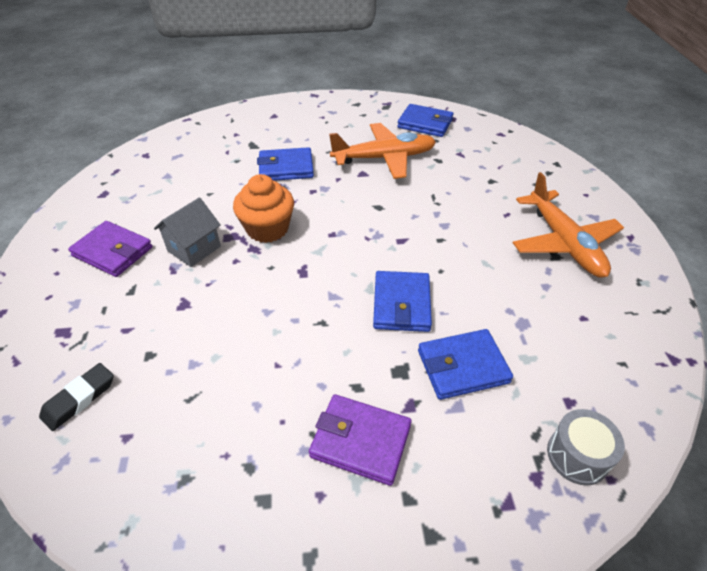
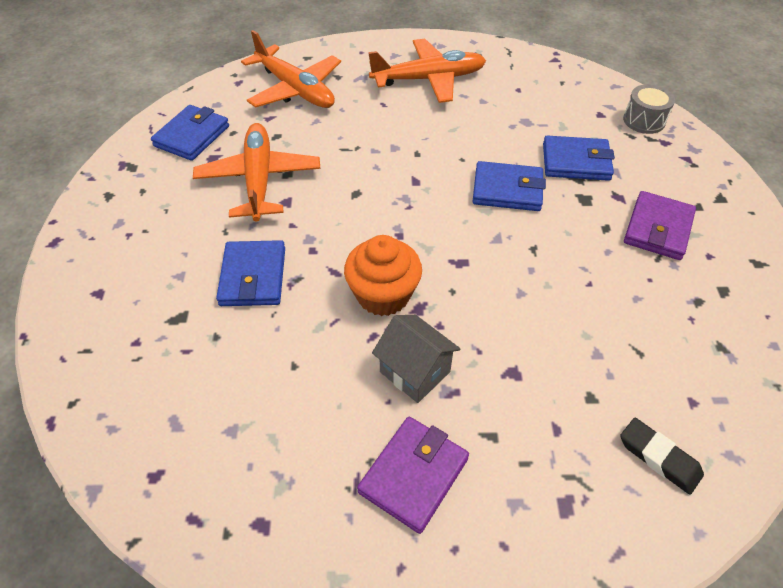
camera: 85 degrees left, 5 degrees up
blue wallet [418,329,513,400] -> blue wallet turned 75 degrees counterclockwise [543,136,615,181]
none -> orange plane [241,30,341,108]

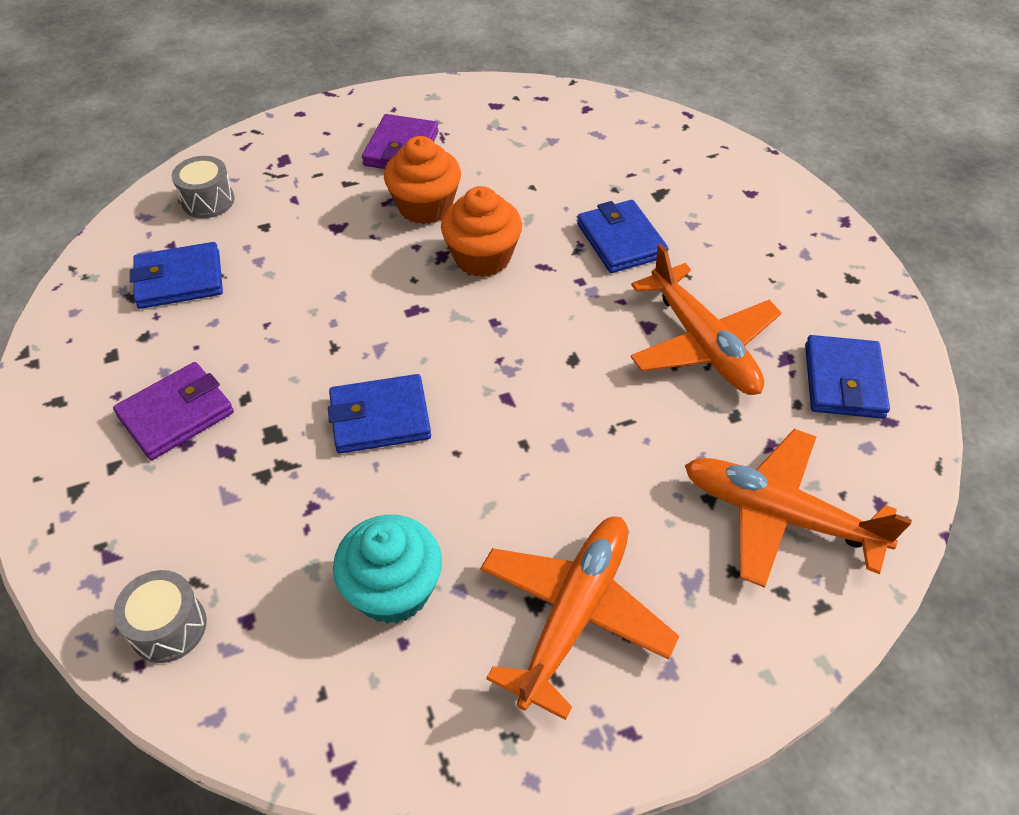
camera: 160 degrees right, 0 degrees up
orange plane [368,39,486,103] -> orange plane turned 150 degrees clockwise [480,516,679,720]
grey house [372,315,460,403] -> orange cupcake [384,136,461,224]
blue wallet [543,136,615,181] -> blue wallet moved to [130,242,223,309]
black eraser [620,418,704,495] -> grey drum [172,156,235,218]
purple wallet [624,191,696,260] -> purple wallet turned 45 degrees clockwise [113,362,234,460]
none -> turquoise cupcake [333,515,442,624]

